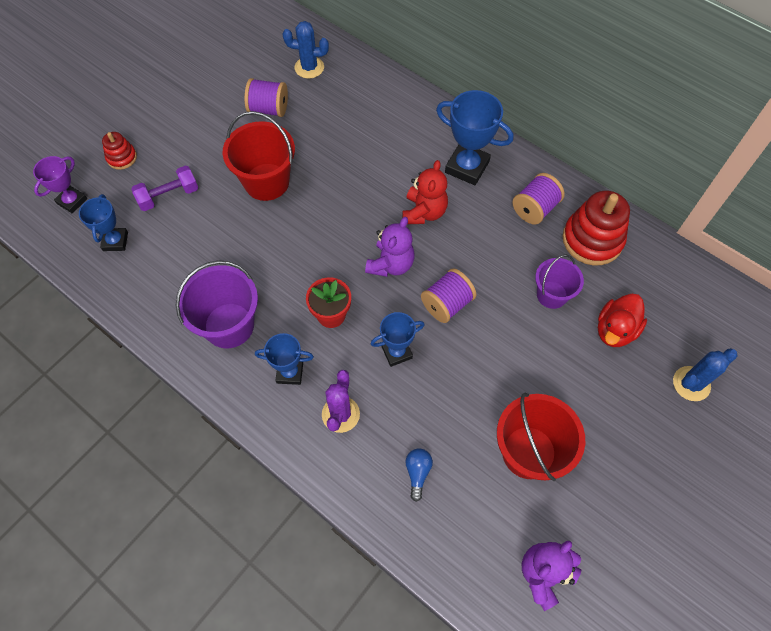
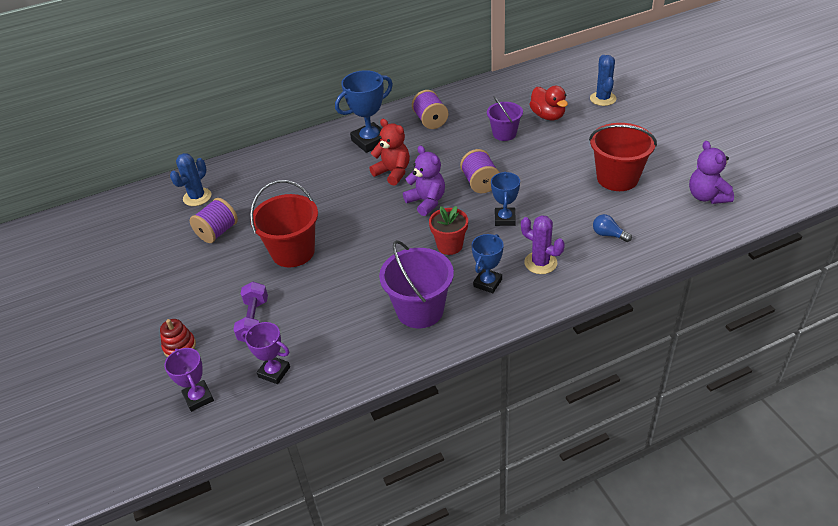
camera: 60 degrees left, 20 degrees down
blue trophy [79,194,128,251] -> purple trophy [241,322,290,384]
red stacking toy [562,191,630,265] -> none

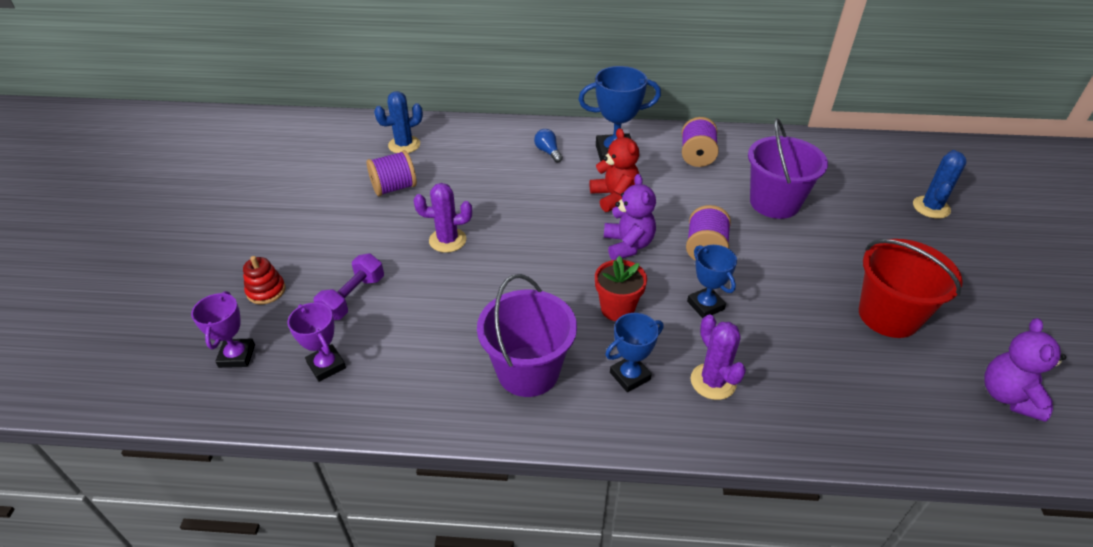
camera: 25 degrees right, 0 degrees up
red bucket [250,180,318,267] -> purple cactus [414,183,472,253]
purple bucket [487,96,523,141] -> purple bucket [748,118,828,219], size x1.60
blue trophy [491,172,520,226] -> blue trophy turned 60 degrees counterclockwise [687,245,737,318]
red duck [530,86,568,120] -> none
blue light bulb [593,214,632,242] -> blue light bulb moved to [534,129,563,163]

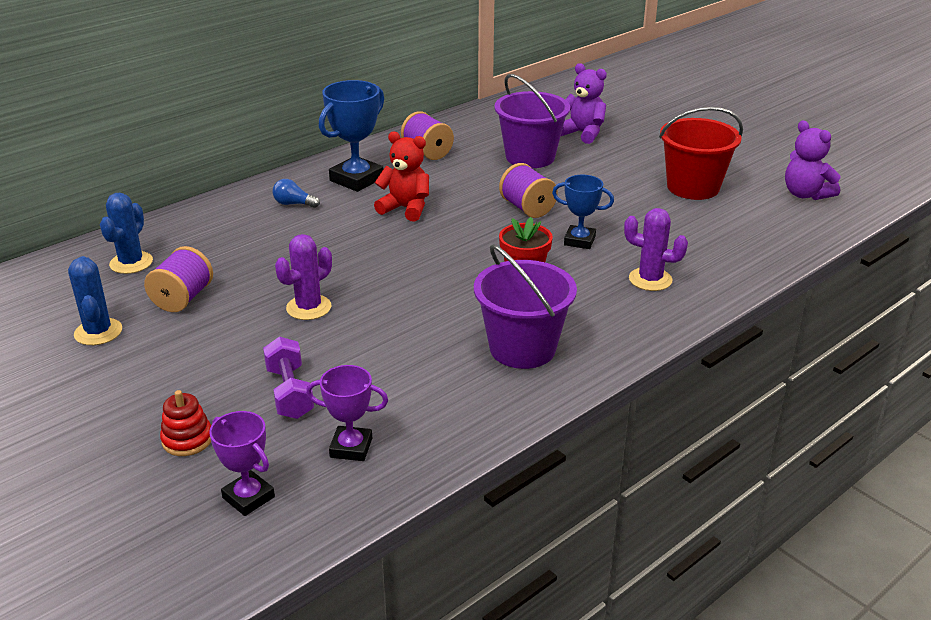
camera: 45 degrees left, 10 degrees down
purple teddy bear [604,174,656,260] -> purple teddy bear moved to [561,63,607,144]
blue trophy [605,313,664,392] -> none
blue cactus [913,150,967,219] -> blue cactus moved to [68,256,122,345]

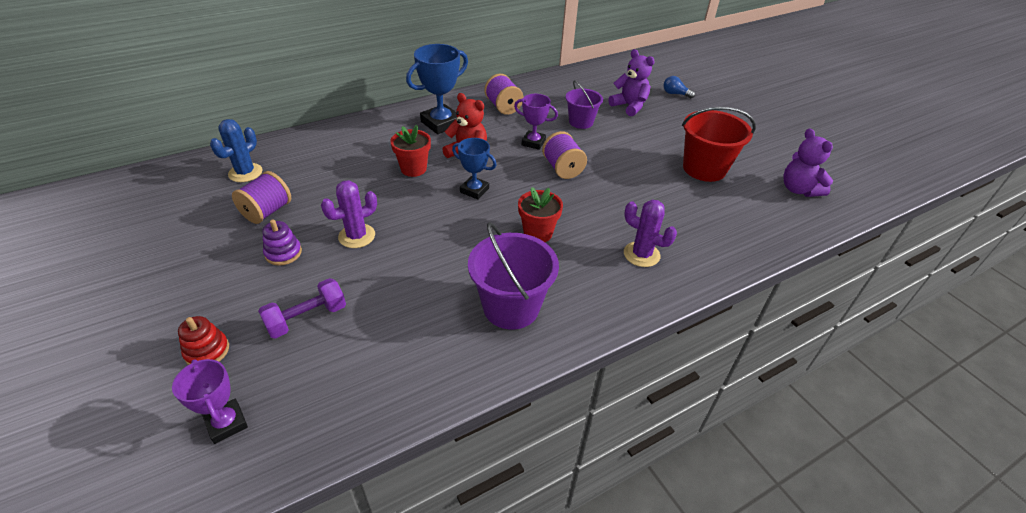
camera: 10 degrees right, 10 degrees up
blue cactus [68,256,122,345] -> none
purple dumbbell [263,337,314,419] -> purple dumbbell turned 60 degrees clockwise [258,278,346,339]
blue light bulb [273,179,320,208] -> blue light bulb moved to [663,76,695,98]
purple trophy [306,365,388,461] -> purple trophy moved to [514,94,558,150]
purple bucket [494,74,570,168] -> purple bucket [566,80,603,129], size x0.63
blue trophy [552,175,614,249] -> blue trophy moved to [452,138,496,199]
none -> purple stacking toy [262,219,302,266]
none -> red flower pot [390,125,431,177]

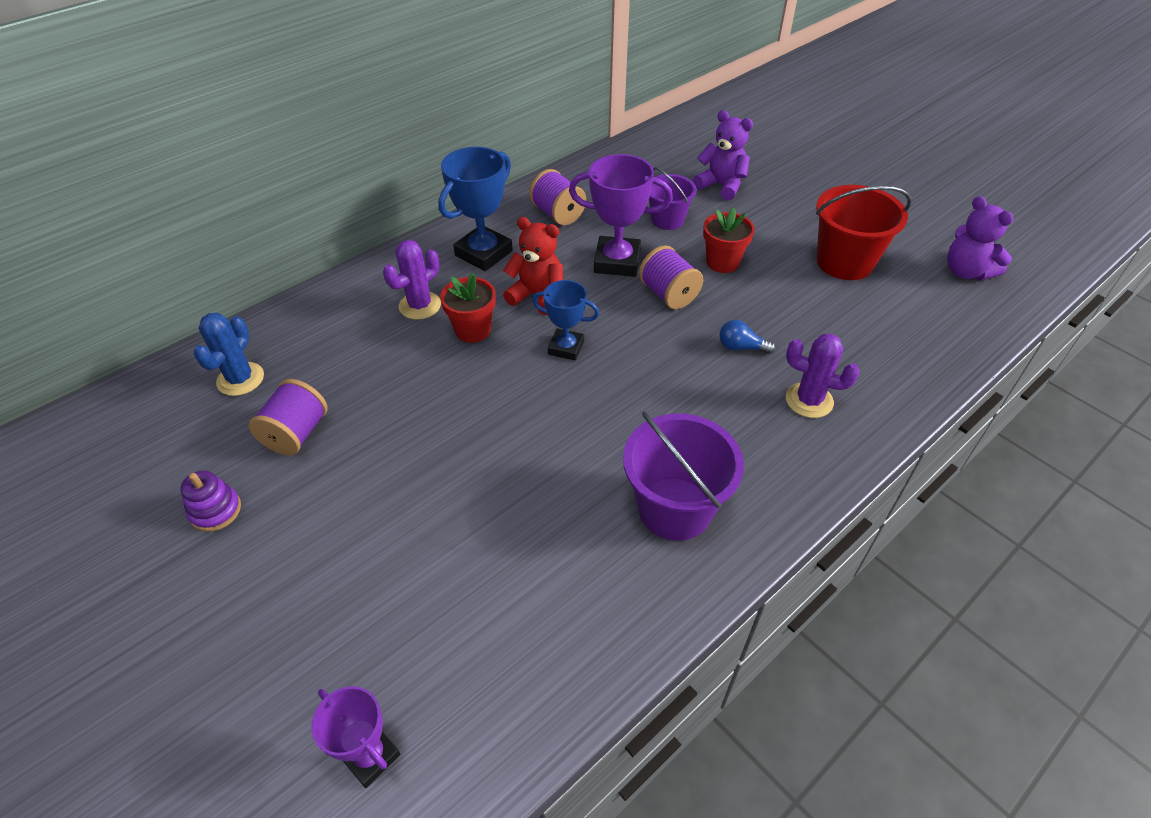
camera: 10 degrees left, 5 degrees up
red stacking toy [178,316,229,365] -> none
purple dumbbell [258,278,346,339] -> none
purple stacking toy [262,219,302,266] -> purple stacking toy moved to [180,470,241,532]
purple cactus [321,180,377,248] -> purple cactus moved to [383,240,441,320]
purple trophy [514,94,558,150] -> purple trophy [569,154,673,277], size x1.61
red flower pot [518,187,563,242] -> red flower pot moved to [703,207,755,273]
blue light bulb [663,76,695,98] -> blue light bulb moved to [719,320,775,354]

